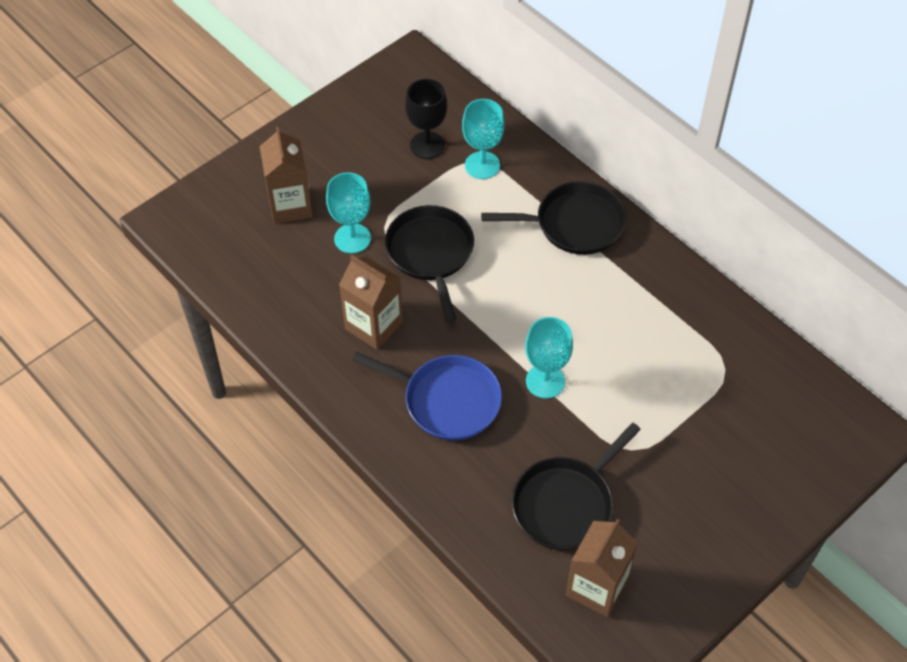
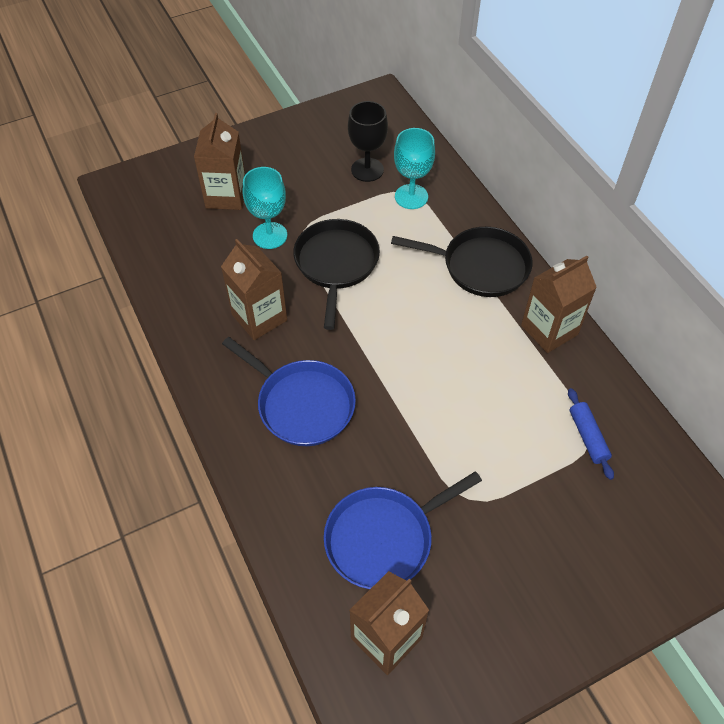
camera: 15 degrees right, 0 degrees up
black pan [512,423,641,550] -> blue pan [324,471,482,589]
turquoise goblet [525,317,573,398] -> none
none -> brown carton [521,256,597,353]
none -> blue rolling pin [568,388,614,480]

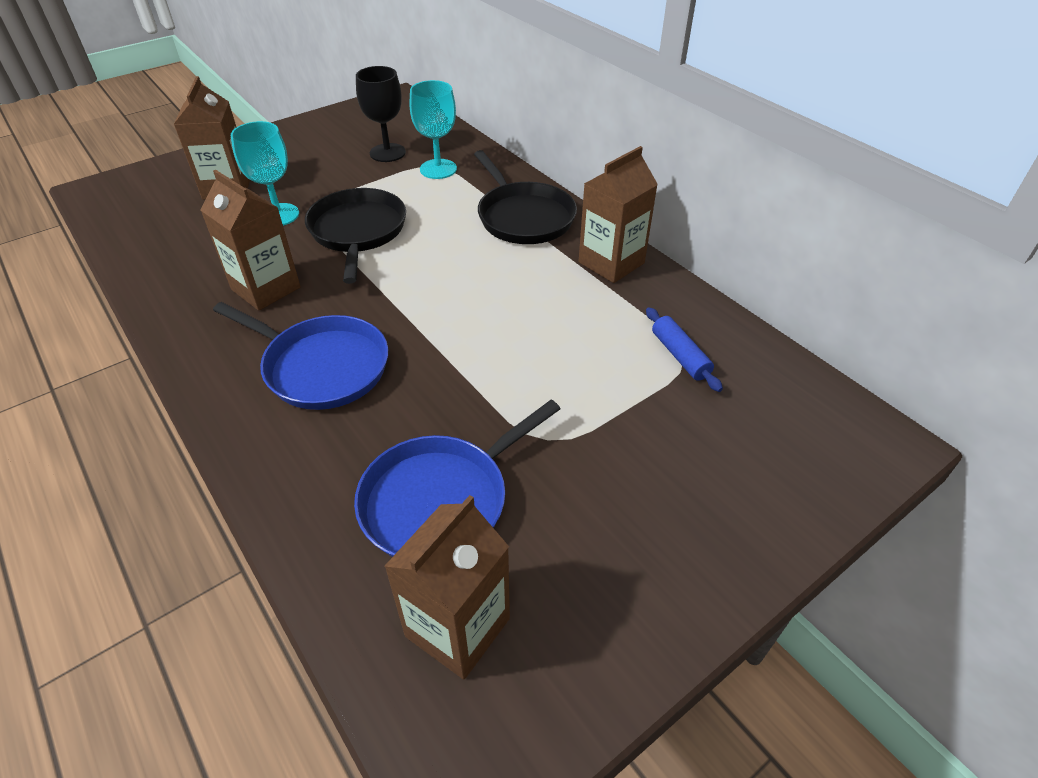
camera: 10 degrees left, 10 degrees down
black pan [391,227,533,297] -> black pan turned 60 degrees clockwise [474,150,577,244]

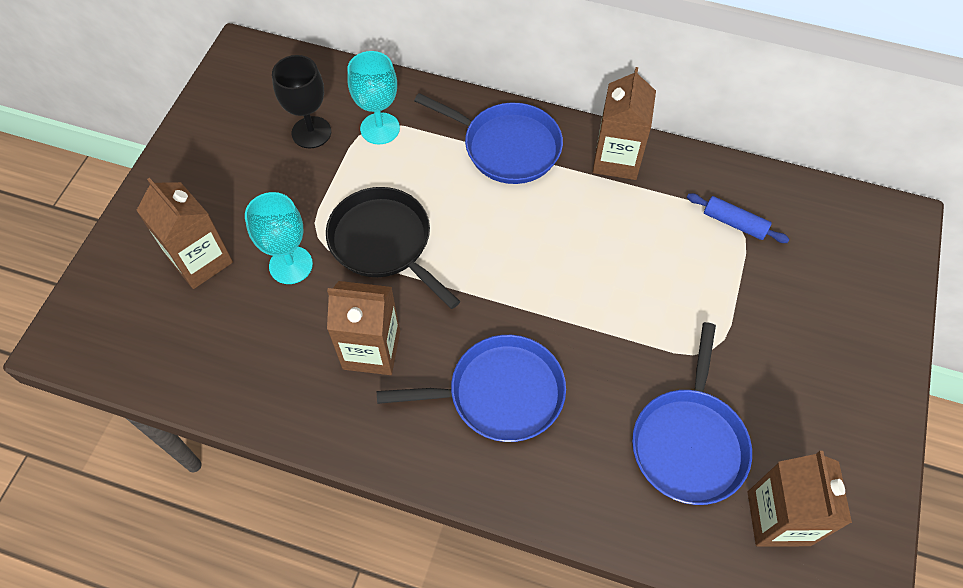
camera: 35 degrees left, 15 degrees up
black pan [474,150,577,244] -> blue pan [414,93,563,184]

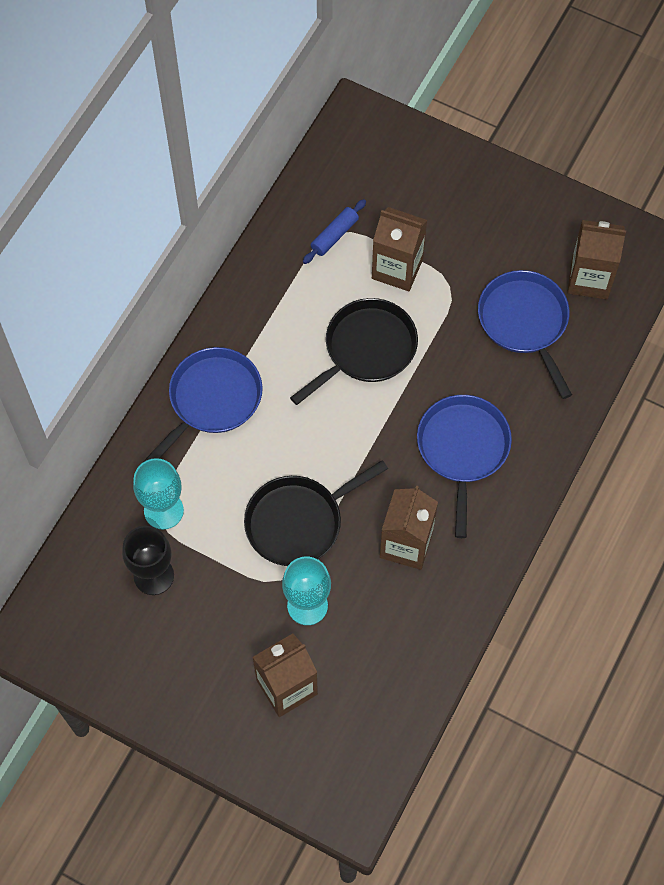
camera: 80 degrees left, 5 degrees up
brown carton [593,67,656,180] -> brown carton moved to [372,207,427,291]
blue pan [632,322,752,505] -> blue pan turned 135 degrees counterclockwise [478,270,572,399]
none -> black pan [290,298,418,405]

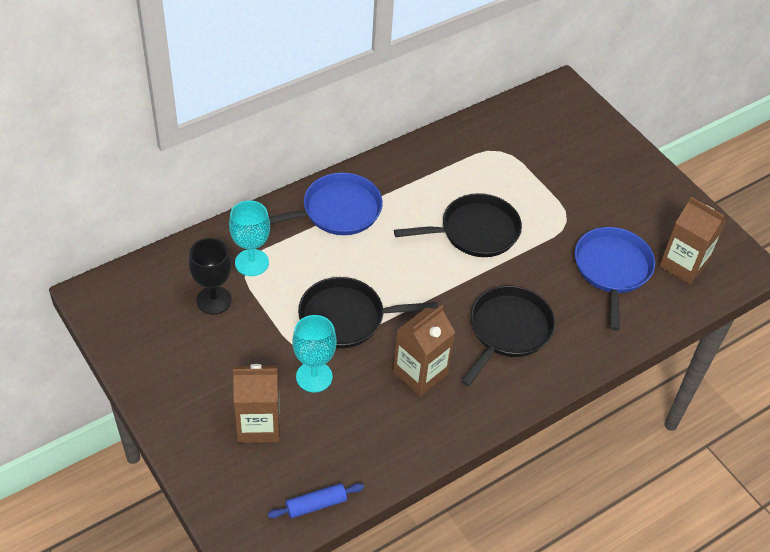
camera: 25 degrees right, 15 degrees down
blue rolling pin [303,199,366,264] -> blue rolling pin moved to [268,483,364,519]
brown carton [372,207,427,291] -> none
blue pan [417,395,512,538] -> black pan [461,286,555,387]

